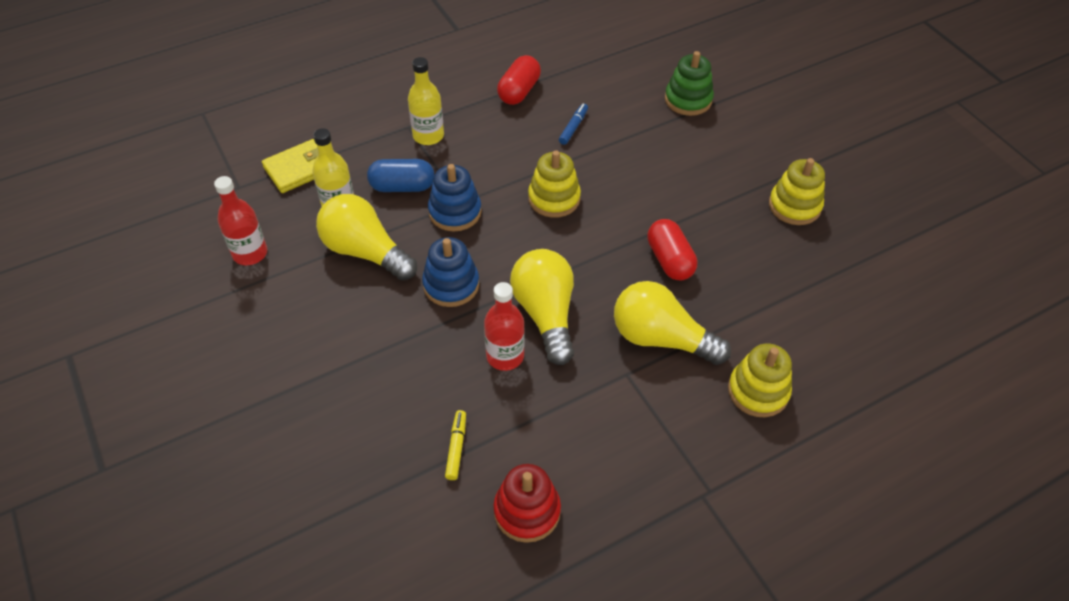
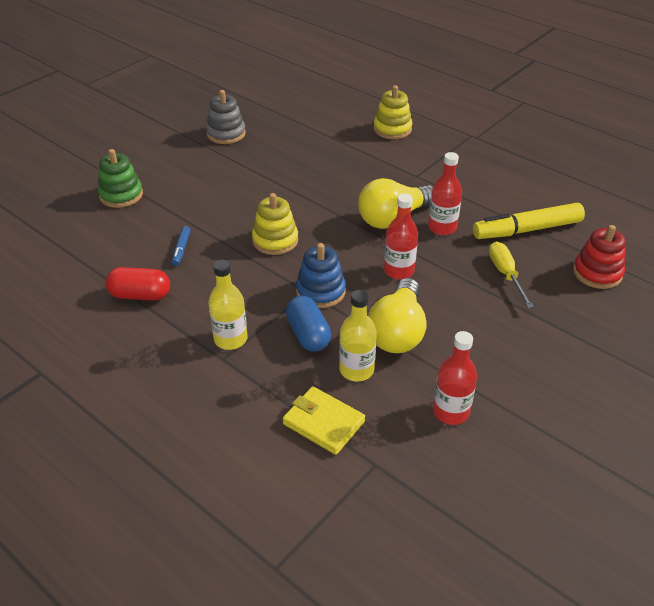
camera: 110 degrees left, 10 degrees down
blue stacking toy [422,237,479,307] -> red bottle [384,194,418,280]
yellow marker [445,410,466,480] -> yellow marker [473,203,585,239], size x2.20
red stacking toy [494,464,561,543] -> red stacking toy moved to [573,225,626,289]
blue marker [559,103,588,145] -> blue marker turned 90 degrees counterclockwise [172,226,191,266]
yellow light bulb [614,281,731,365] -> none
red capsule [647,219,697,280] -> none
yellow stacking toy [769,158,825,225] -> grey stacking toy [206,90,246,144]
none -> yellow screwdriver [489,242,534,308]

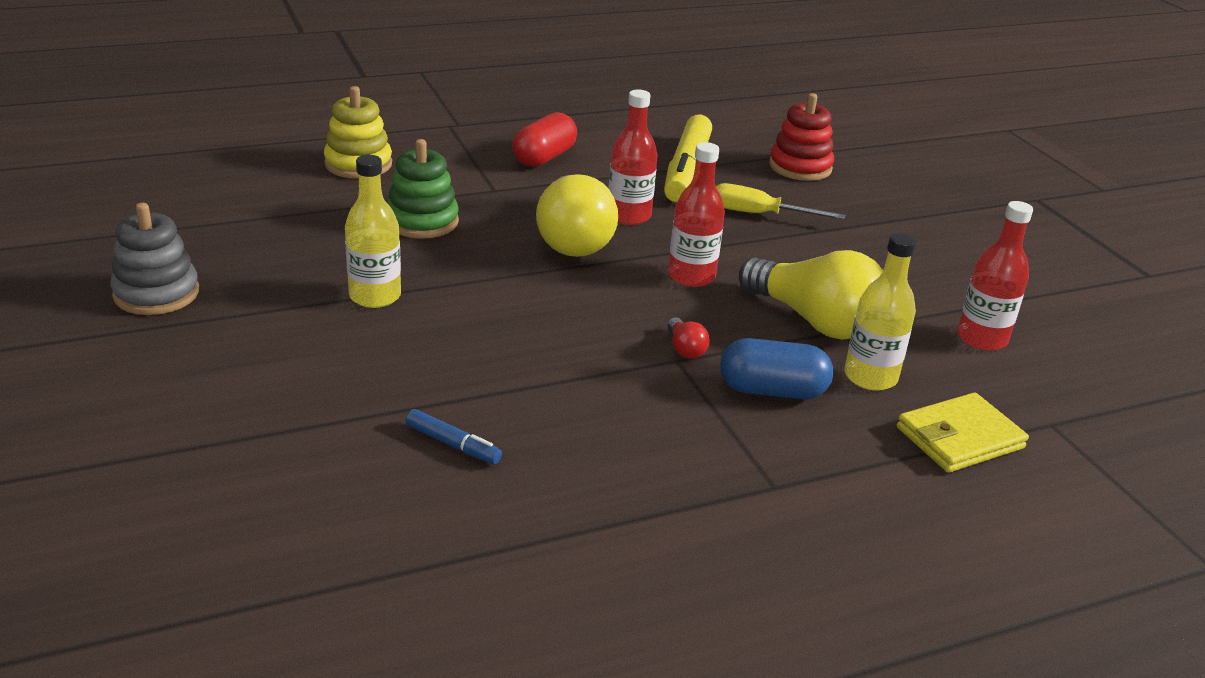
camera: 65 degrees left, 10 degrees down
green stacking toy [98,149,143,208] -> green stacking toy moved to [387,139,459,239]
red capsule [105,267,170,300] -> red capsule moved to [512,112,577,167]
yellow bottle [208,260,247,350] -> yellow bottle moved to [345,155,401,308]
yellow stacking toy [252,193,298,255] -> none
blue stacking toy [296,243,346,308] -> red light bulb [668,317,710,359]

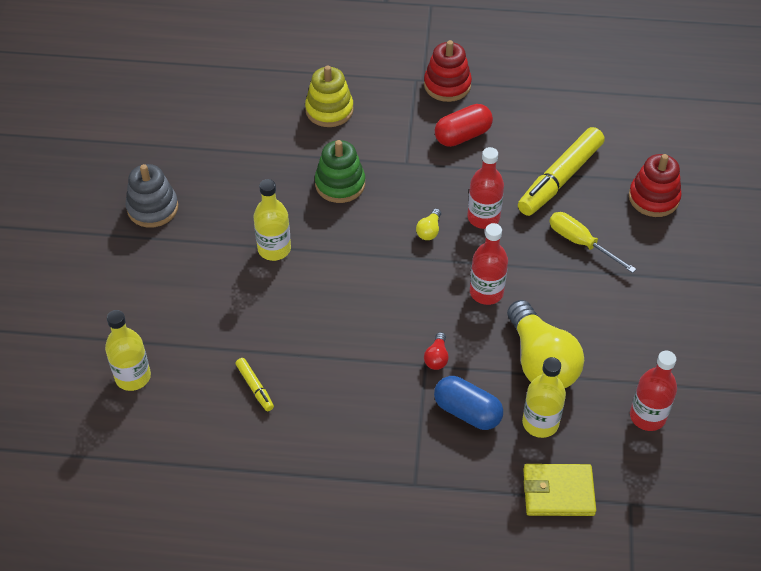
camera: 30 degrees right, 20 degrees up
blue marker [405,409,502,464] -> yellow marker [235,358,274,411]
yellow light bulb [536,174,618,257] -> yellow light bulb [416,209,441,240], size x0.40
none -> yellow bottle [105,310,151,391]
none -> red stacking toy [424,40,472,102]

